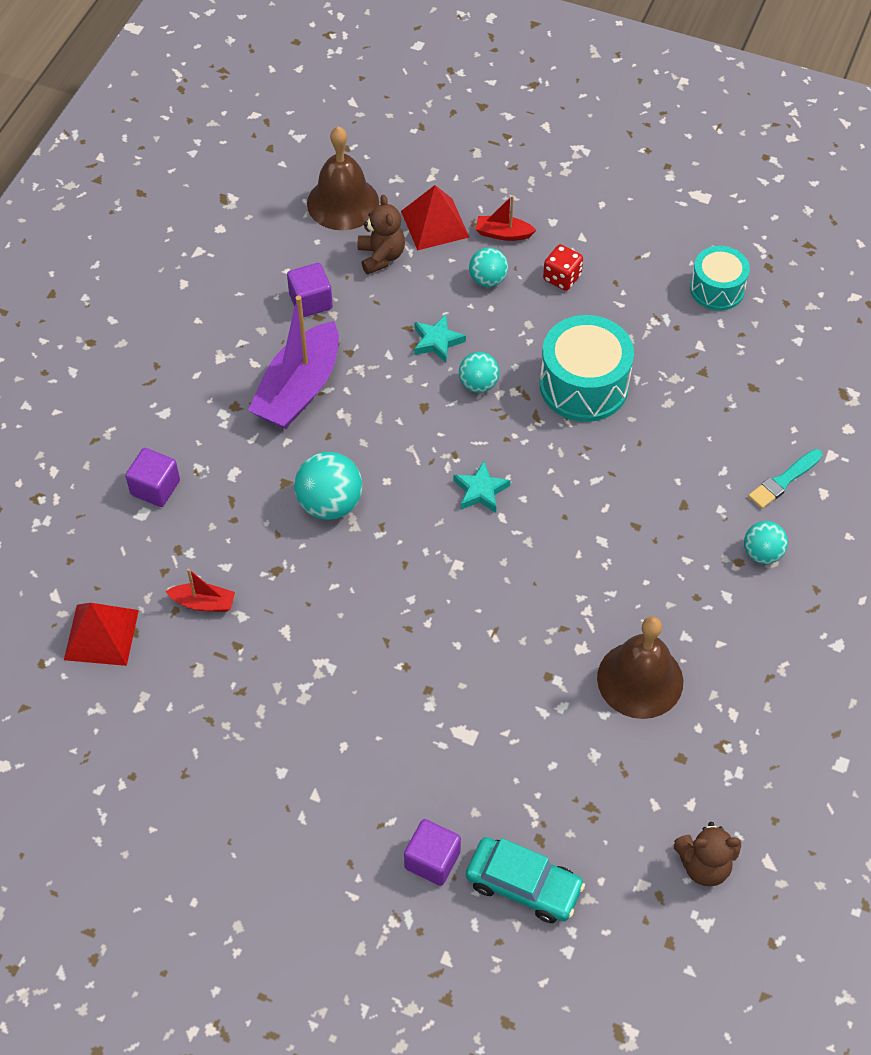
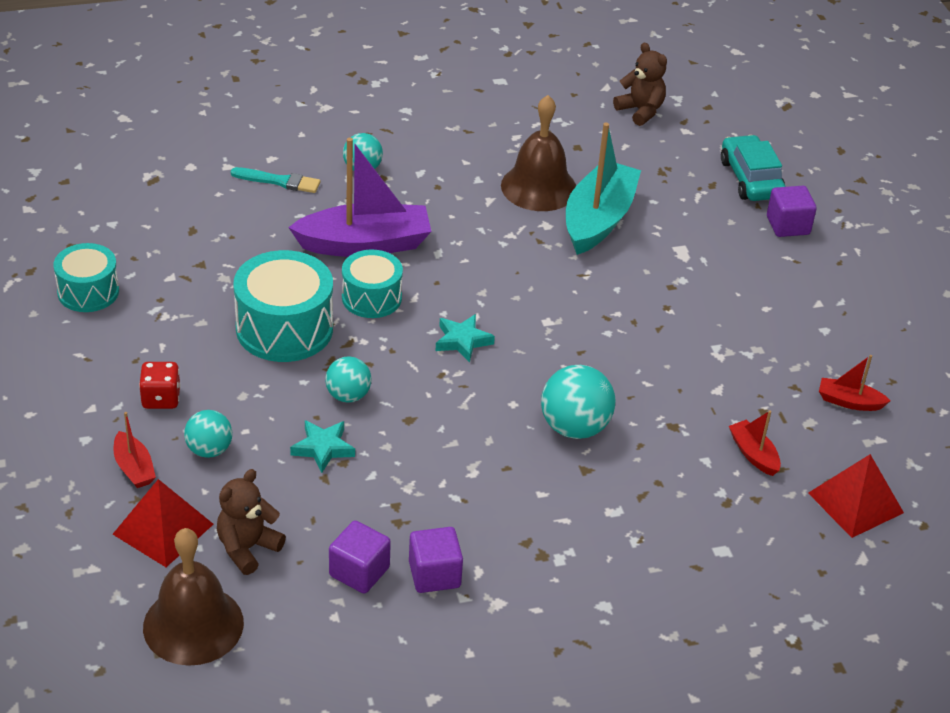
camera: 130 degrees left, 15 degrees down
purple cube [125,448,180,507] -> purple cube moved to [409,527,463,593]
purple boat [248,296,339,429] -> purple boat moved to [288,138,432,257]
none -> turquoise drum [342,250,403,318]
none -> turquoise boat [566,123,641,255]
none -> red boat [819,355,890,411]

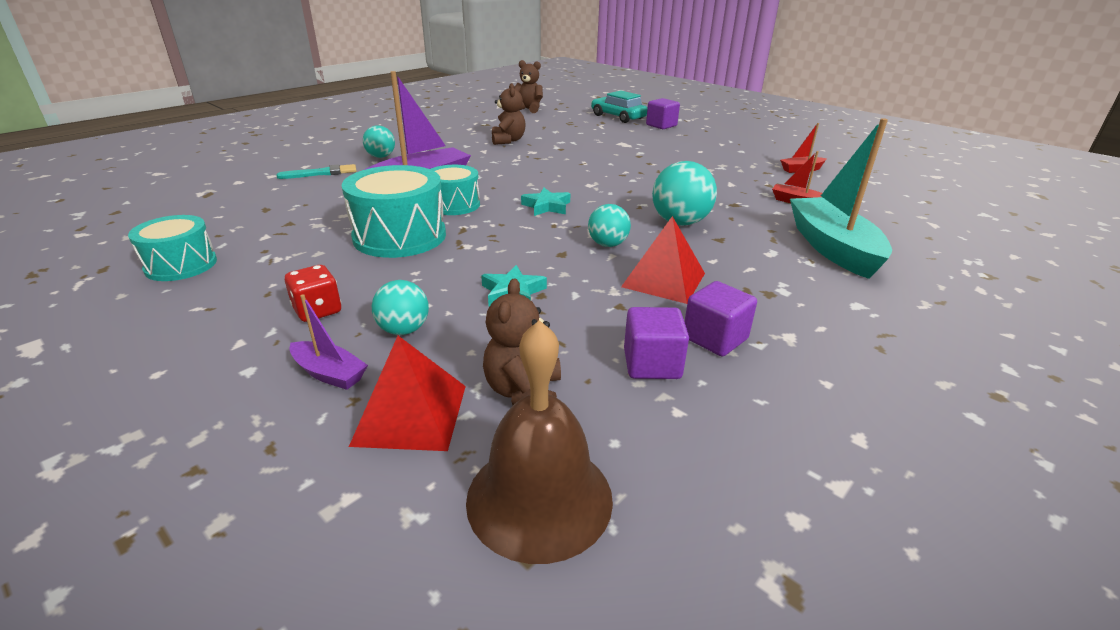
camera: 30 degrees left, 10 degrees down
red boat [114,412,156,488] -> purple boat [289,294,368,390]
turquoise ball [325,356,371,403] -> turquoise ball moved to [588,204,631,247]
brown bell [501,95,576,211] -> brown teddy bear [492,83,526,145]
turquoise boat [566,123,641,255] -> turquoise boat moved to [790,118,892,279]
red pyramid [808,454,904,538] -> red pyramid moved to [621,216,705,304]

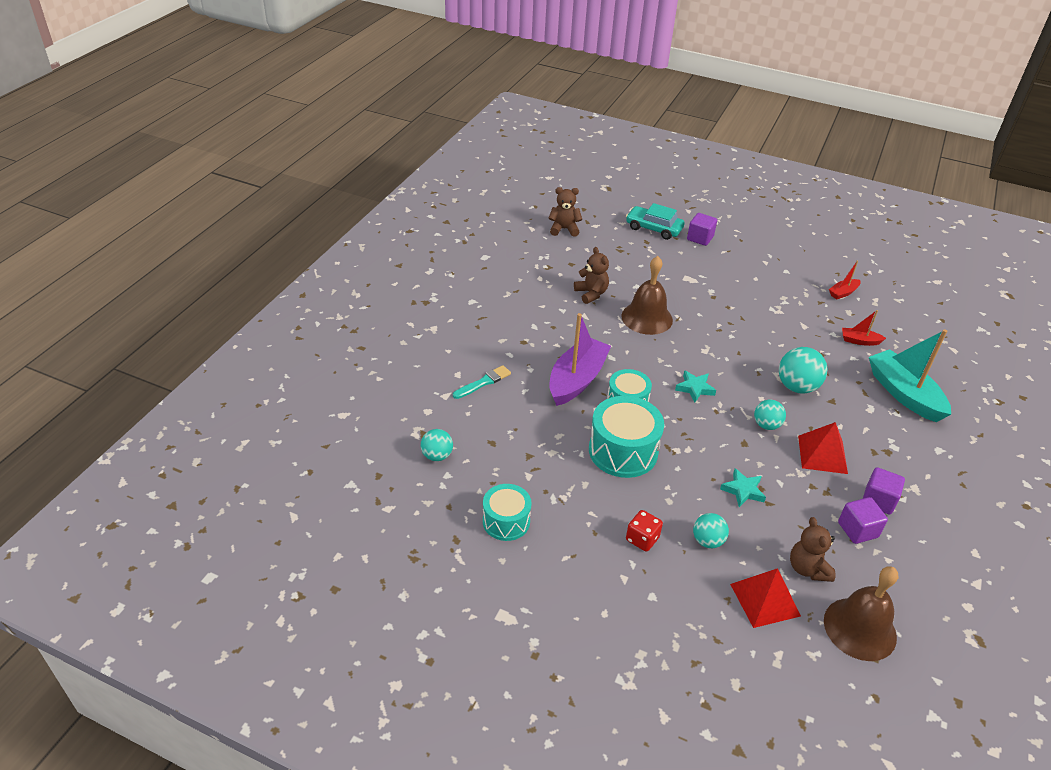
camera: 20 degrees left, 10 degrees up
purple boat [289,294,368,390] -> none
turquoise ball [363,125,395,158] -> turquoise ball moved to [421,429,453,461]
none -> brown bell [621,256,673,335]

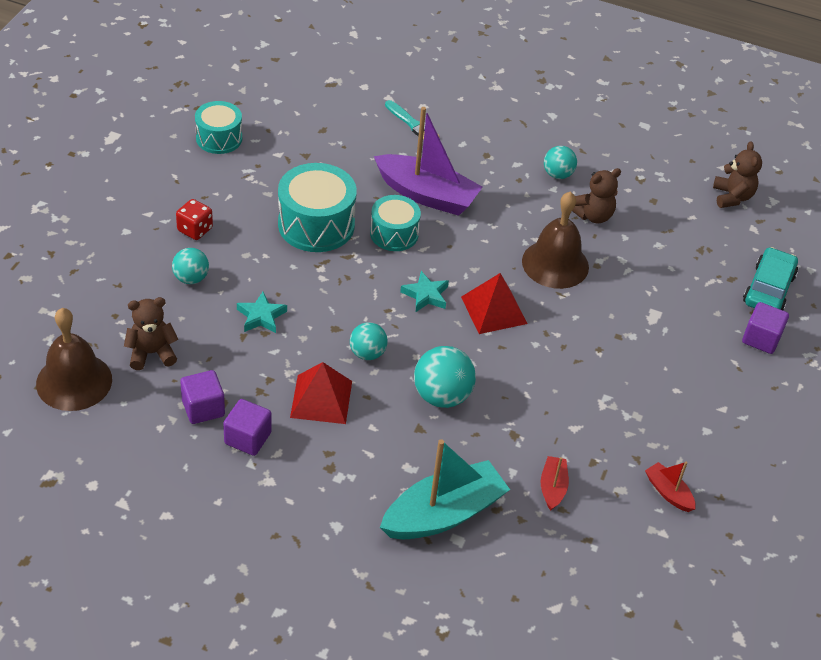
camera: 85 degrees right, 5 degrees up
turquoise ball [421,429,453,461] -> turquoise ball moved to [544,146,577,179]
red pyramid [730,568,801,628] -> red pyramid moved to [461,273,528,334]

